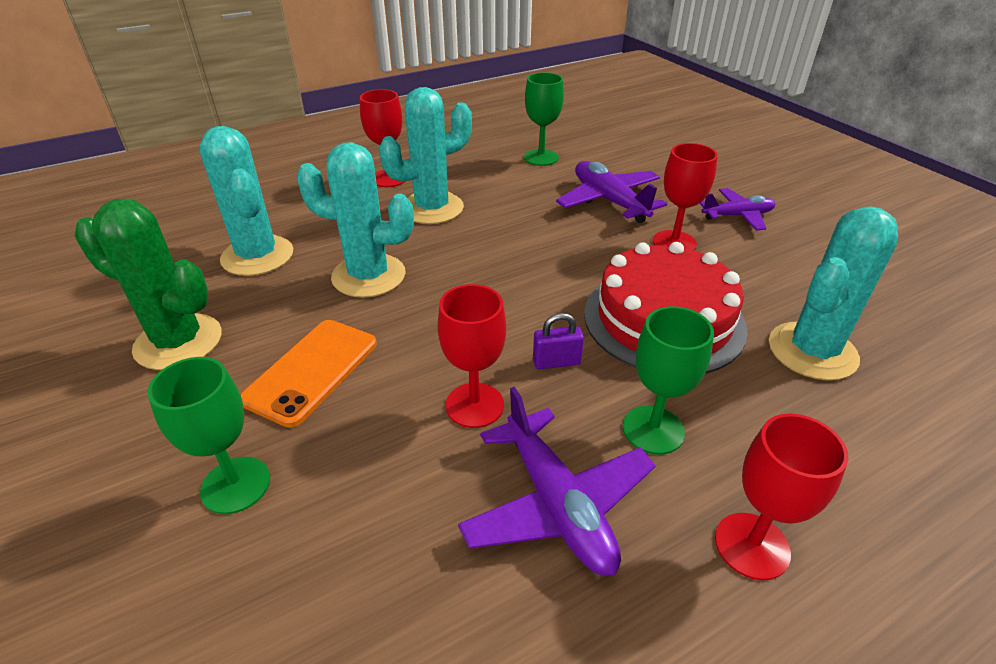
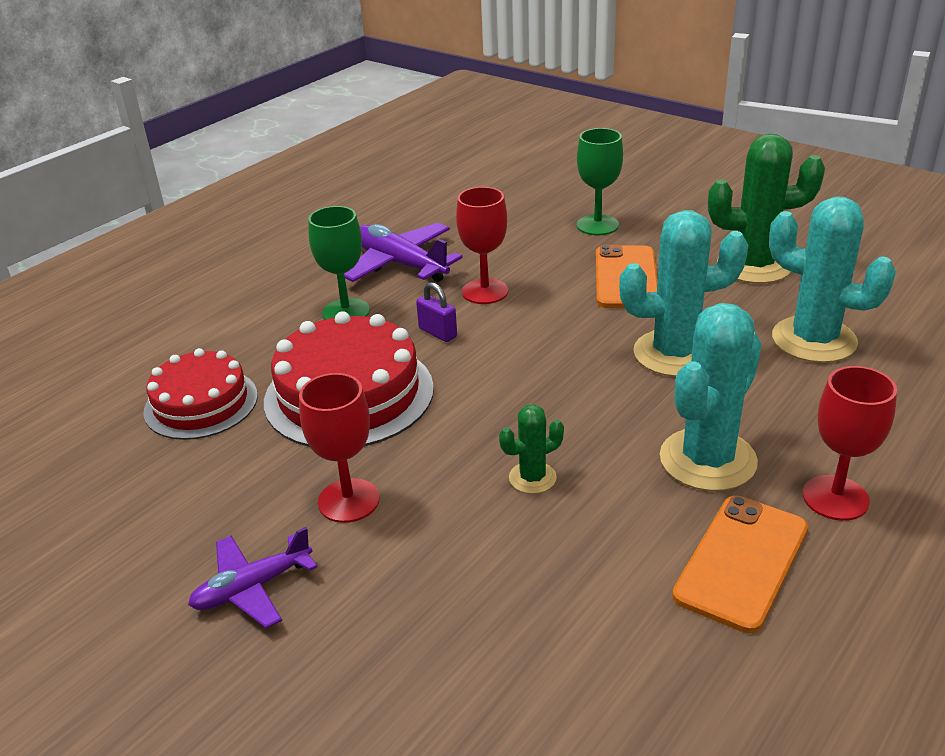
camera: 160 degrees right, 5 degrees down
green goblet [524,72,564,166] -> none
purple padlock [533,313,584,369] -> purple padlock turned 75 degrees clockwise [416,282,457,342]
purple plane [556,161,667,223] -> none
red goblet [715,413,848,580] -> none
turquoise cactus [769,207,898,380] -> red cake [143,348,258,440]
none -> green cactus [499,404,564,494]
none -> orange phone [672,496,808,633]

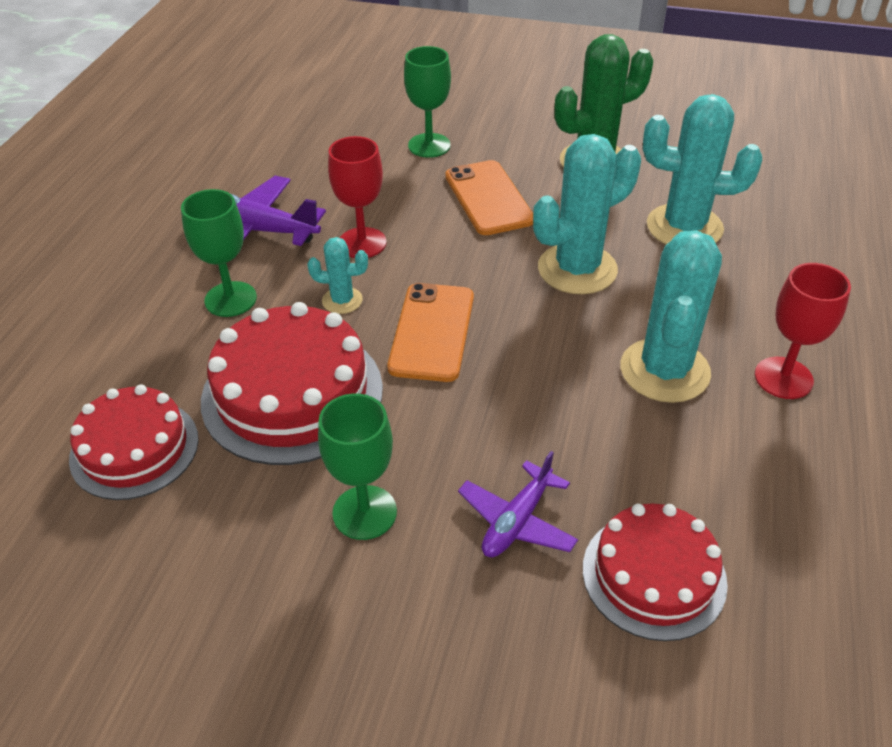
camera: 25 degrees left, 10 degrees up
purple plane [188,527,317,628] -> purple plane moved to [458,451,578,557]
red goblet [299,373,380,523] -> green goblet [318,393,397,540]
purple padlock [416,282,457,342] -> turquoise cactus [307,237,368,314]
green cactus [499,404,564,494] -> none
orange phone [672,496,808,633] -> orange phone moved to [387,283,474,382]
none -> red cake [583,503,728,641]

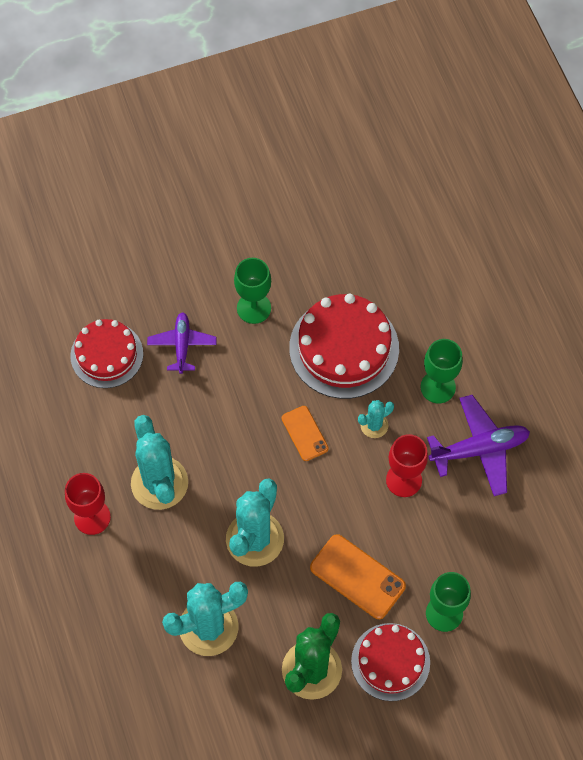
camera: 145 degrees right, 20 degrees up
red cake [69,385,199,500] -> red cake moved to [351,623,430,701]
orange phone [387,283,474,382] -> orange phone [282,406,329,461], size x0.63

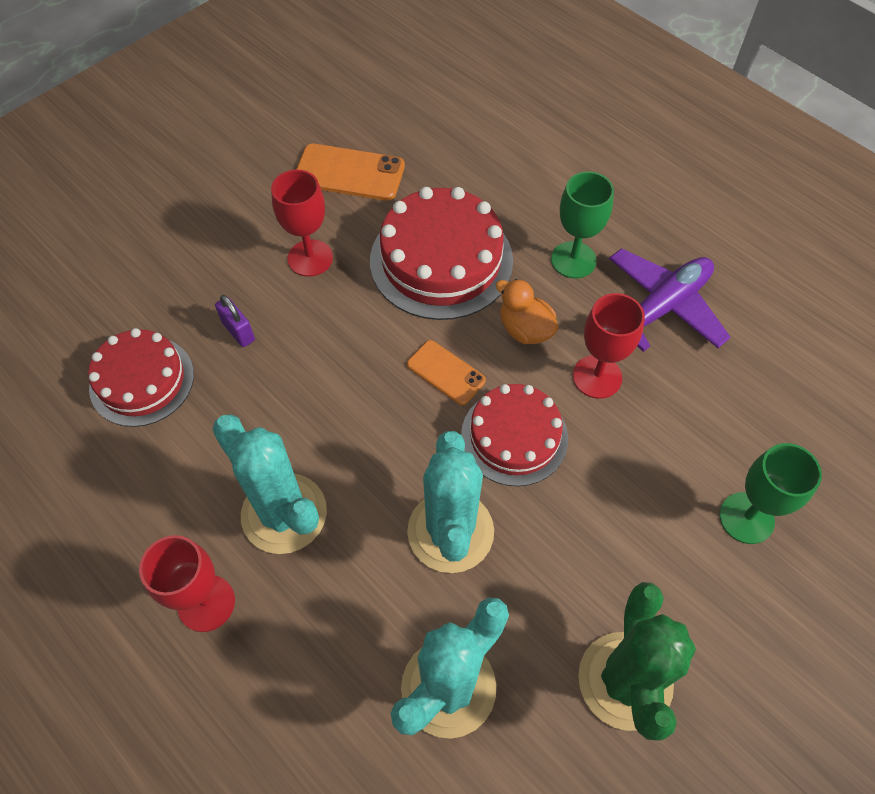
camera: 25 degrees left, 5 degrees down
purple plane [147,312,217,374] -> purple padlock [215,295,255,347]
green goblet [234,258,271,324] -> red goblet [271,169,333,277]
orange phone [310,534,406,619] -> orange phone moved to [296,144,405,201]
red cake [351,623,430,701] -> red cake moved to [461,384,568,486]
turquoise cactus [358,400,394,438] -> orange duck [496,279,559,344]

